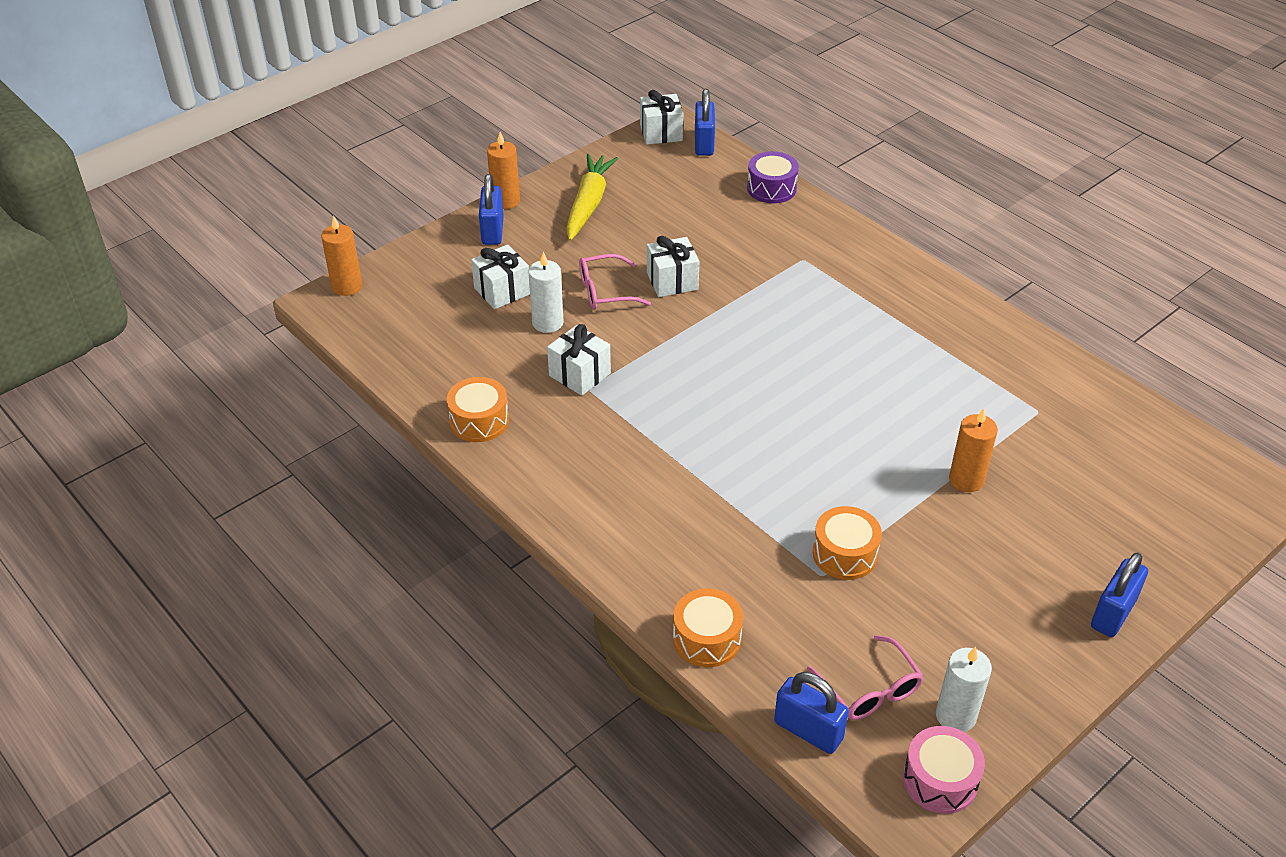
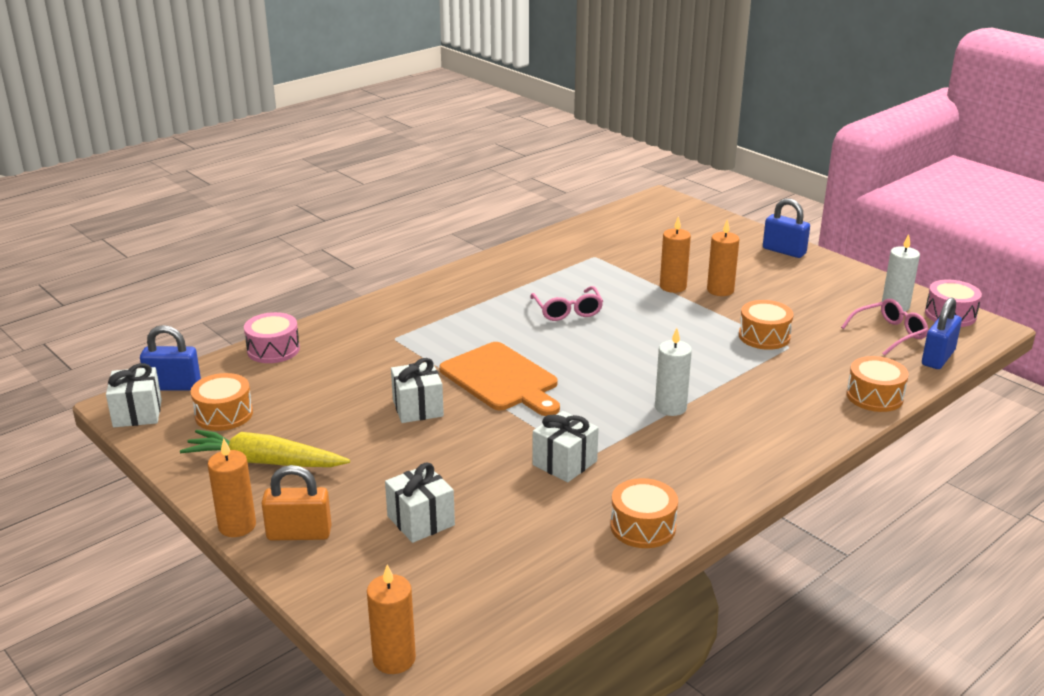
camera: 90 degrees left, 15 degrees down
blue padlock [479,174,504,245] -> orange padlock [261,465,332,541]
white candle [528,252,564,333] -> white candle moved to [655,328,692,416]
pink glasses [579,254,651,309] -> pink glasses moved to [530,286,603,321]
purple drum [747,151,799,203] -> pink drum [244,312,300,363]
none -> orange drum [190,373,253,431]
none -> orange cutting board [439,342,560,416]
none -> orange candle [707,220,740,296]

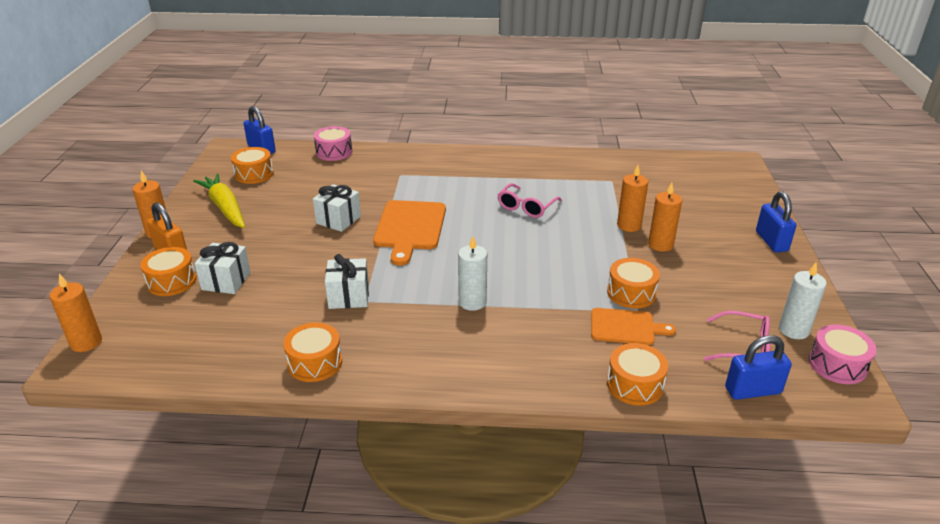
camera: 45 degrees right, 5 degrees up
white gift [106,363,162,427] -> none
none -> orange drum [140,247,197,296]
none -> orange cutting board [591,308,676,345]

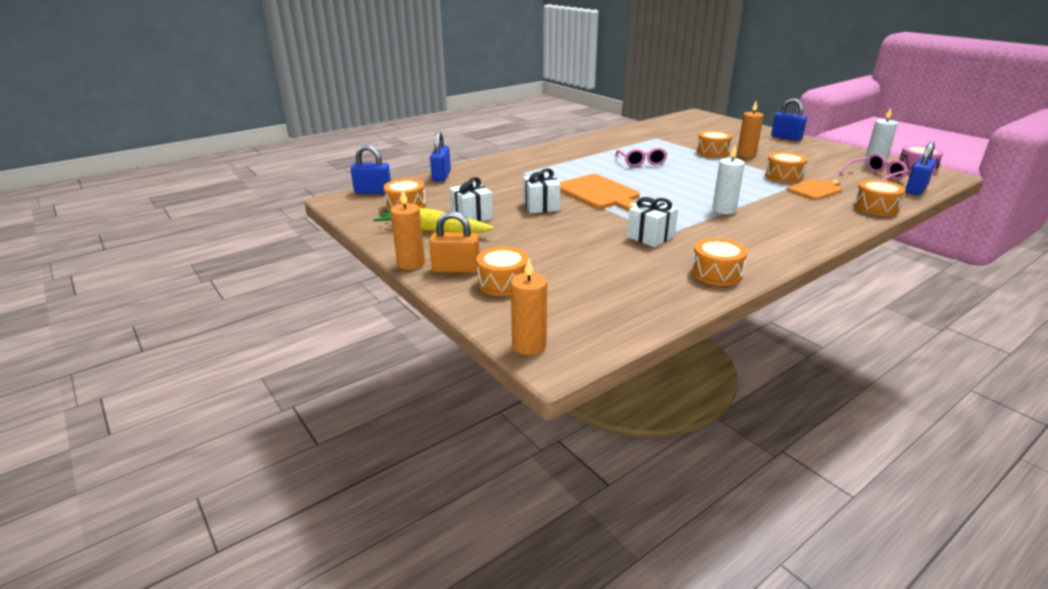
camera: 40 degrees left, 5 degrees down
white gift [195,242,251,294] -> white gift moved to [449,177,493,222]
pink drum [314,126,352,161] -> blue padlock [430,131,451,182]
orange candle [617,165,648,232] -> orange drum [696,130,733,158]

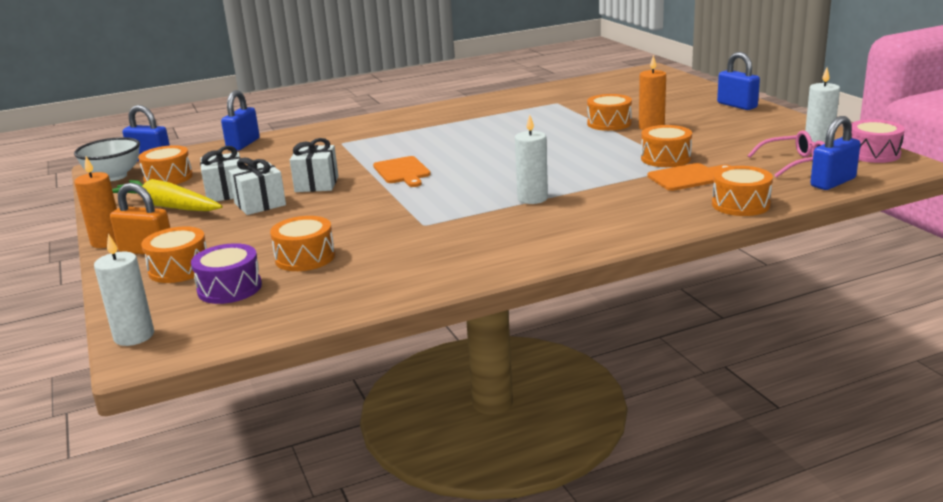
camera: 15 degrees right, 5 degrees down
orange candle [511,258,547,355] -> white candle [94,233,154,346]
orange cutting board [559,174,640,211] -> orange cutting board [373,156,431,187], size x0.63
pink glasses [615,147,667,167] -> none
white gift [627,197,678,247] -> white gift moved to [229,157,286,215]
orange drum [691,238,748,286] -> orange drum moved to [270,216,335,271]
none -> white bowl [74,137,140,181]
none -> purple drum [191,243,262,304]

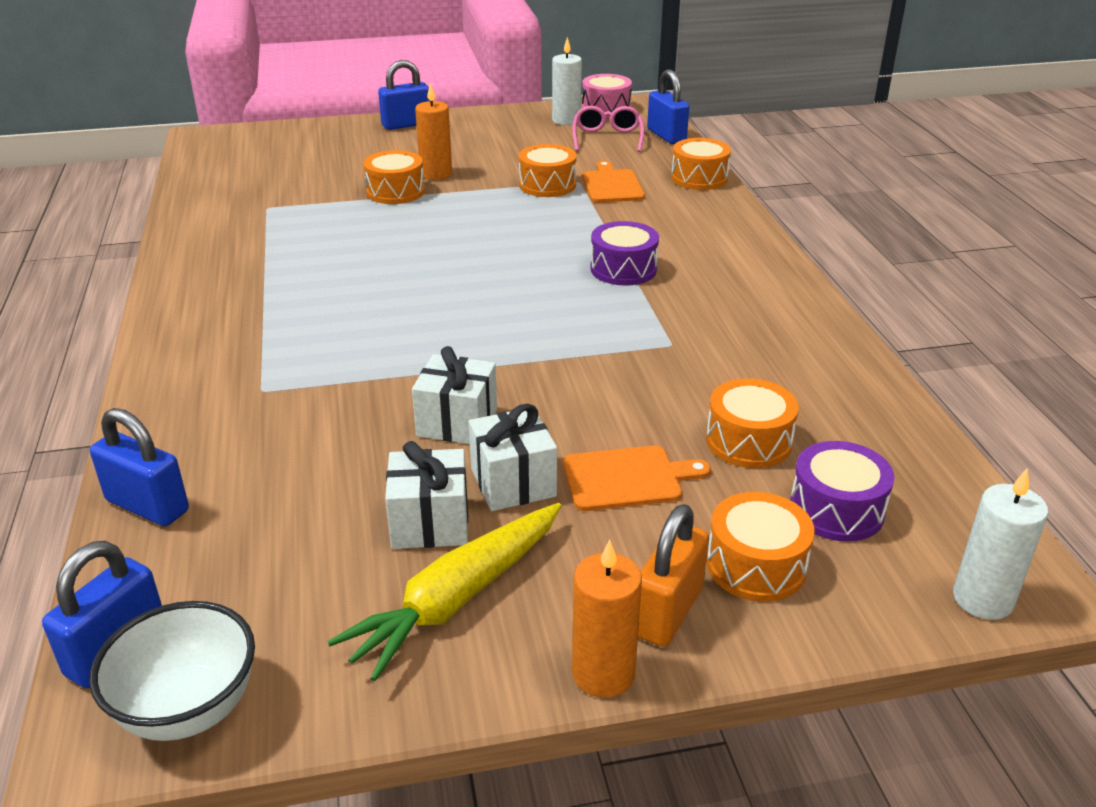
camera: 80 degrees left, 10 degrees up
orange drum [138,145,193,185] -> none
orange cutting board [373,156,431,187] -> orange cutting board moved to [563,446,711,511]
white candle [515,115,548,204] -> purple drum [590,221,659,286]

